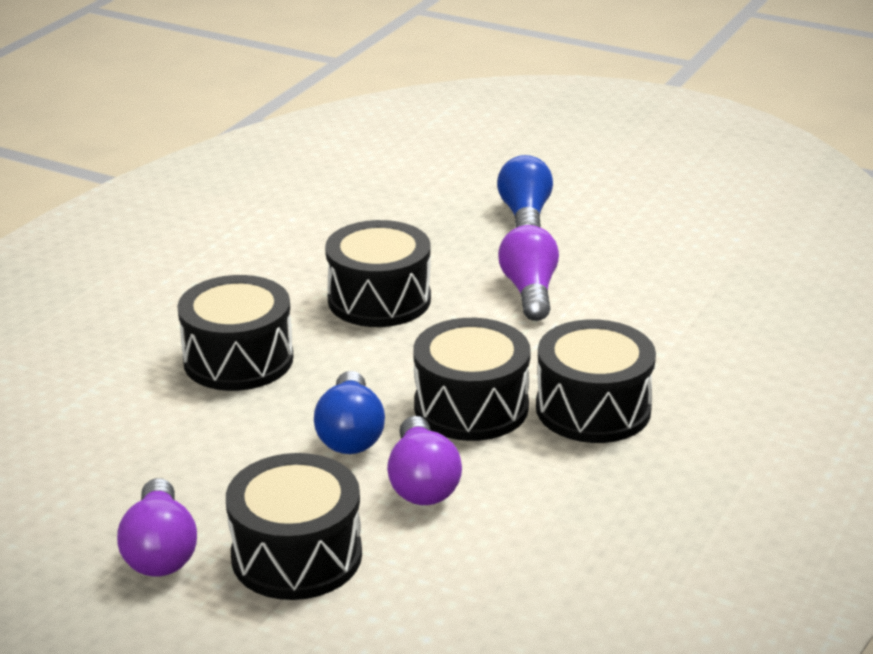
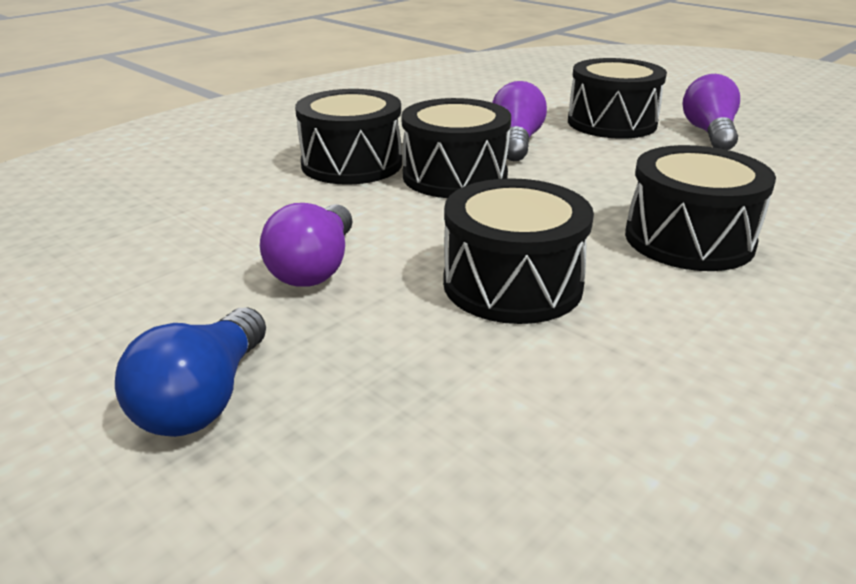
camera: 165 degrees left, 0 degrees up
blue light bulb [314,371,385,454] -> none

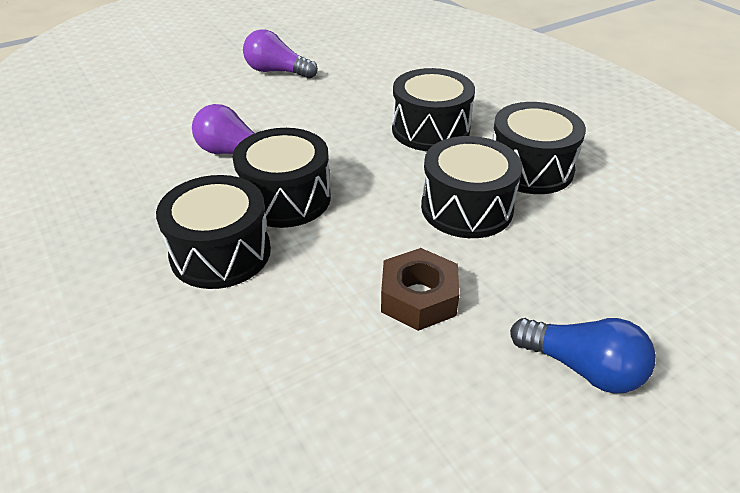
camera: 75 degrees left, 10 degrees up
purple light bulb [260,203,353,287] -> brown nut [381,248,459,331]
black drum [568,58,667,139] -> black drum moved to [492,102,586,194]

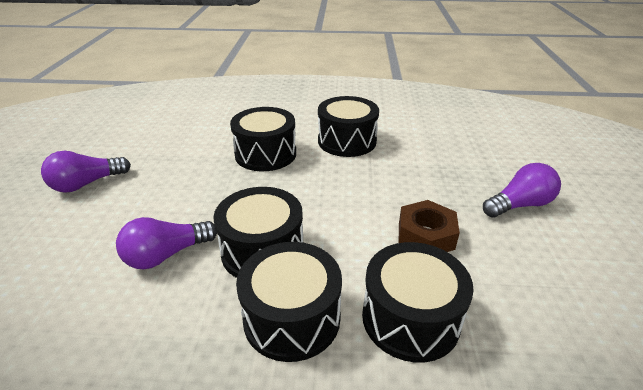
camera: 55 degrees left, 5 degrees down
black drum [421,136,522,238] -> black drum moved to [362,242,474,362]
blue light bulb [510,318,656,394] -> purple light bulb [483,163,561,218]

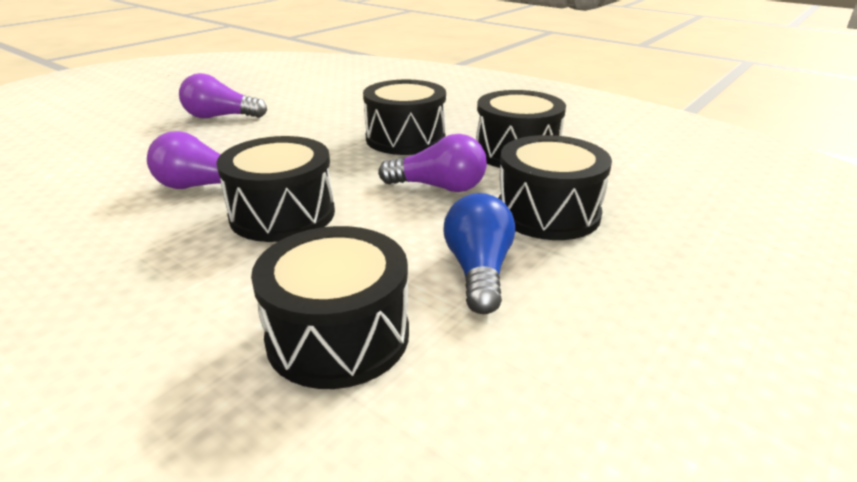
camera: 35 degrees right, 5 degrees down
black drum [236,242,342,362] -> black drum moved to [498,135,612,240]
brown nut [399,200,460,252] -> blue light bulb [443,193,515,314]
purple light bulb [483,163,561,218] -> purple light bulb moved to [378,134,487,192]

